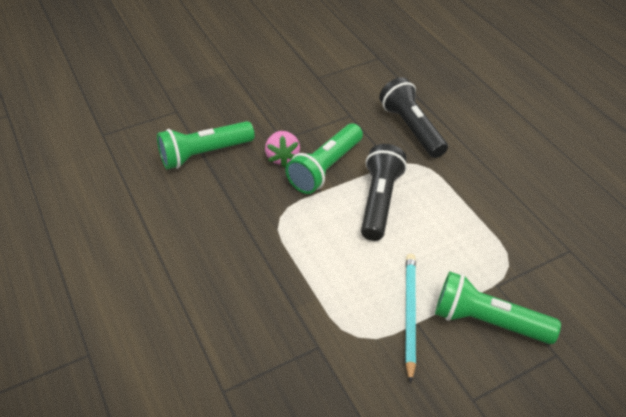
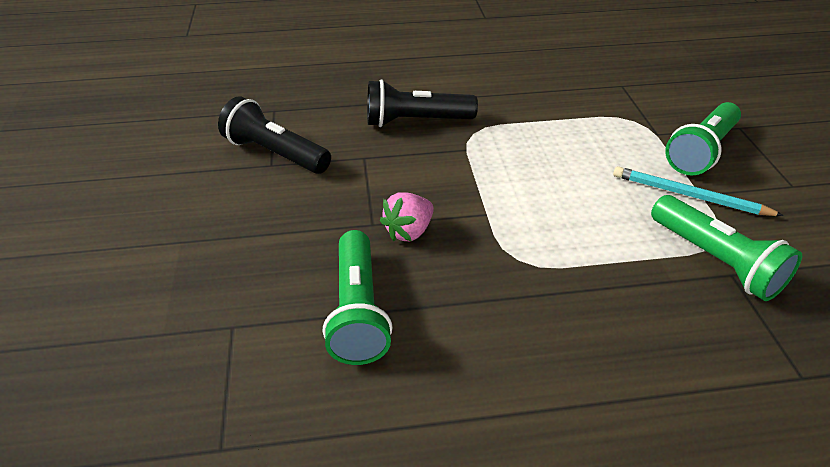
camera: 70 degrees left, 5 degrees down
pink strawberry [265,131,300,167] -> pink strawberry turned 120 degrees clockwise [380,192,434,241]
green flashlight [285,124,363,194] -> green flashlight moved to [651,195,802,301]
black flashlight [361,144,407,241] -> black flashlight moved to [218,96,331,174]

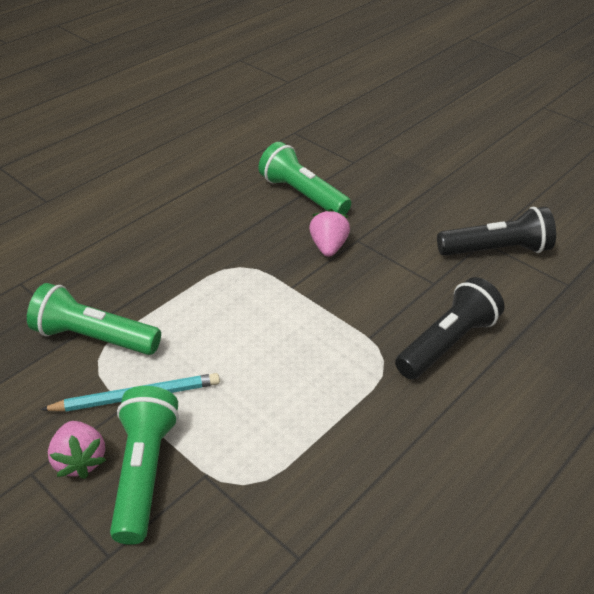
camera: 140 degrees right, 0 degrees up
none -> pink strawberry [48,421,106,479]

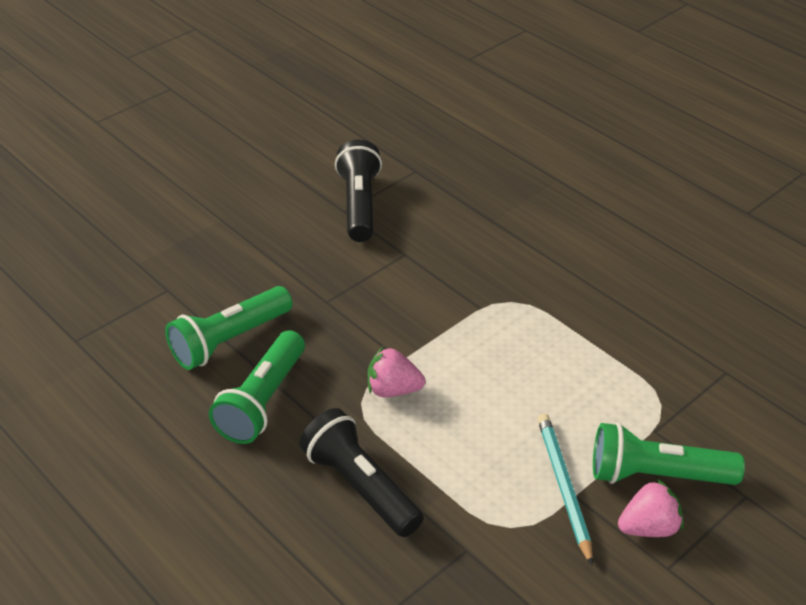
camera: 85 degrees left, 0 degrees up
green flashlight [27,283,161,355] -> green flashlight moved to [209,330,305,444]
pink strawberry [309,209,350,257] -> pink strawberry moved to [368,347,425,397]
black flashlight [395,277,505,379] -> black flashlight moved to [299,408,424,537]

